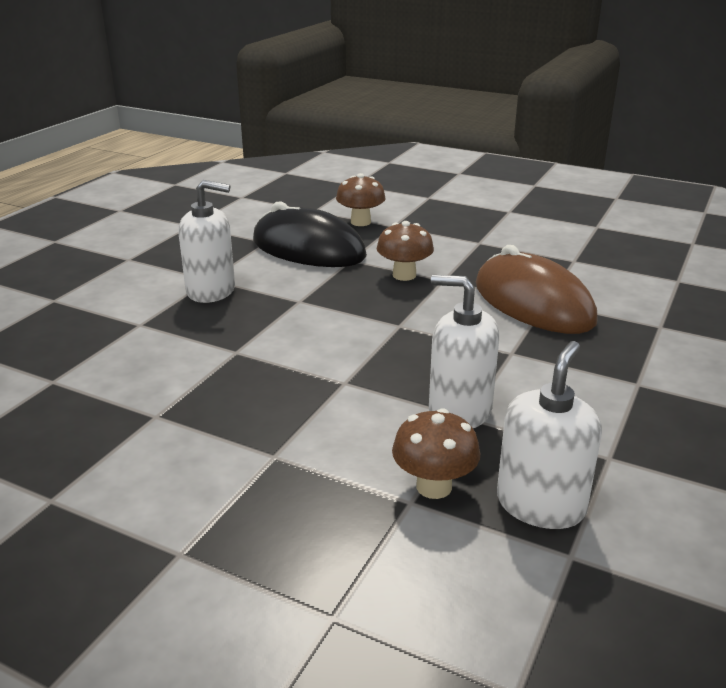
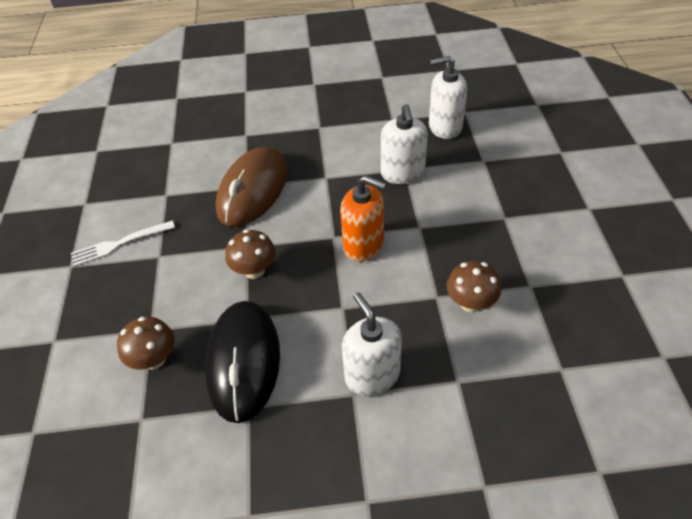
camera: 120 degrees left, 20 degrees up
brown mushroom [392,408,480,499] -> brown mushroom moved to [447,261,501,312]
none -> white fork [71,220,175,267]
none -> orange soap dispenser [340,175,387,262]

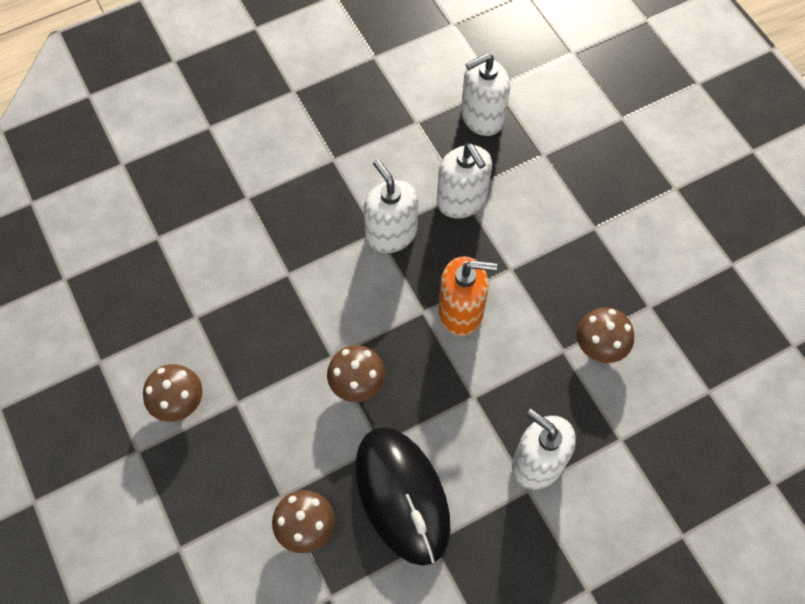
camera: 25 degrees left, 15 degrees up
white fork [71,220,175,267] -> brown mushroom [143,364,203,422]
brown mouse [216,147,288,227] -> none
none -> white soap dispenser [364,159,418,253]

